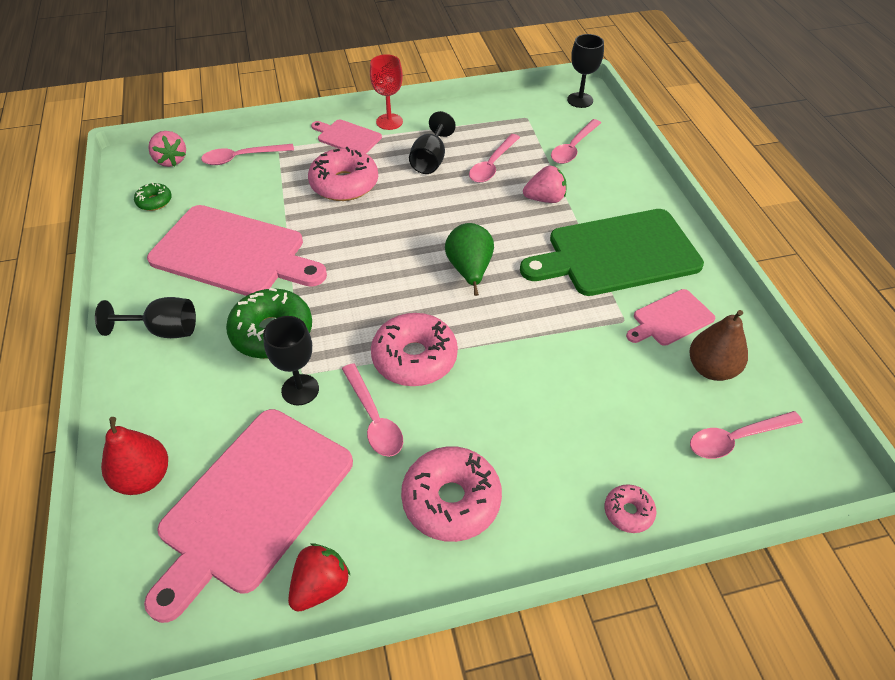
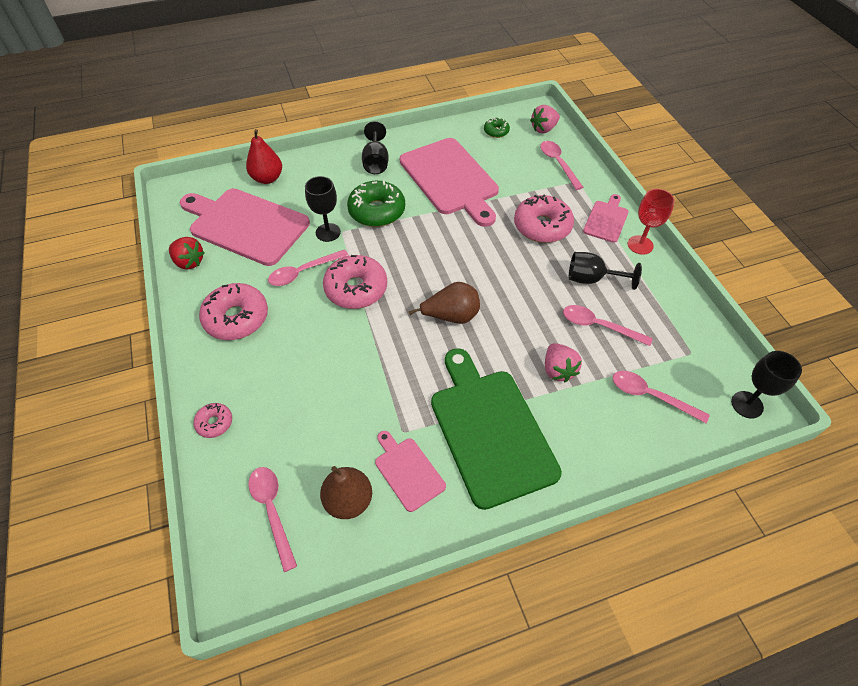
camera: 85 degrees right, 5 degrees up
pink cutting board [147,205,327,296] -> pink cutting board turned 45 degrees counterclockwise [400,138,499,227]
green pear [445,223,494,296] -> brown pear [409,282,480,324]

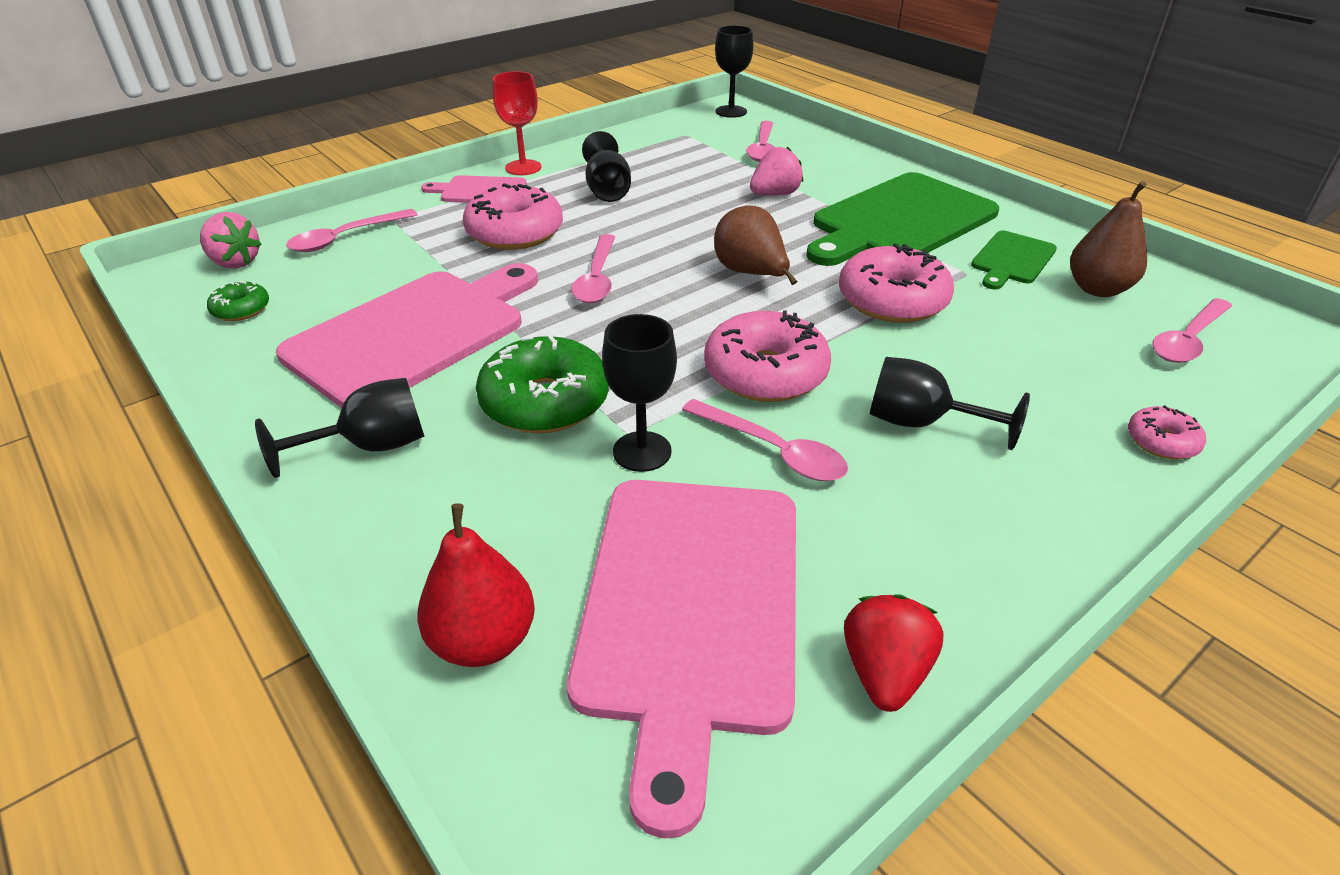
camera: 110 degrees left, 15 degrees down
pink donut [199,283,268,340] -> pink donut moved to [839,243,954,323]
pink cutting board [375,431,446,512] -> green cutting board [971,231,1057,289]
pink spoon [563,305,653,346] -> pink spoon moved to [571,234,615,303]
none -> black goblet [870,357,1030,450]

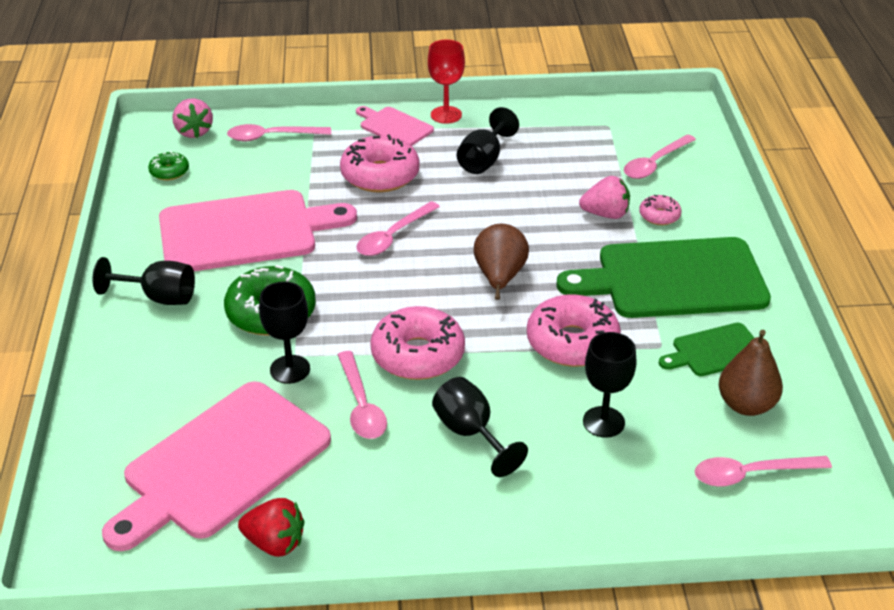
camera: 35 degrees right, 0 degrees up
red pear [417,503,535,667] -> none
black goblet [715,25,753,118] -> black goblet moved to [583,332,637,438]
red strawberry [844,594,944,712] -> red strawberry turned 60 degrees clockwise [238,498,305,557]
pink donut [1128,405,1206,459] -> pink donut moved to [639,195,682,225]

